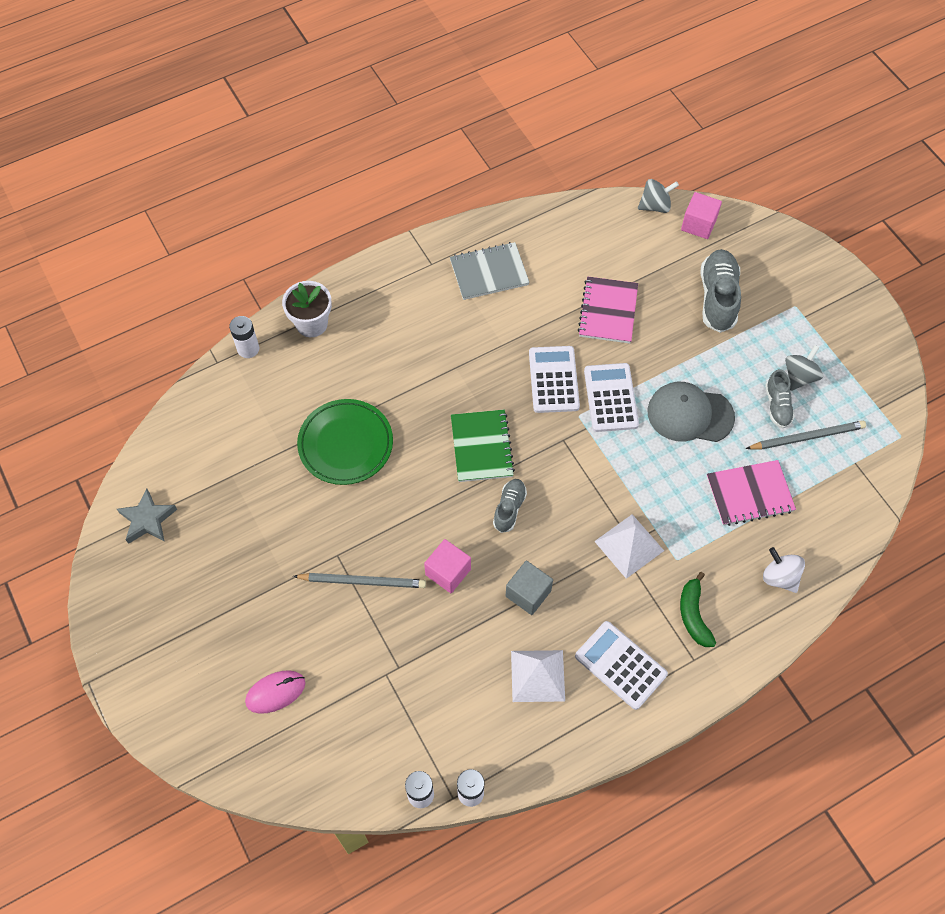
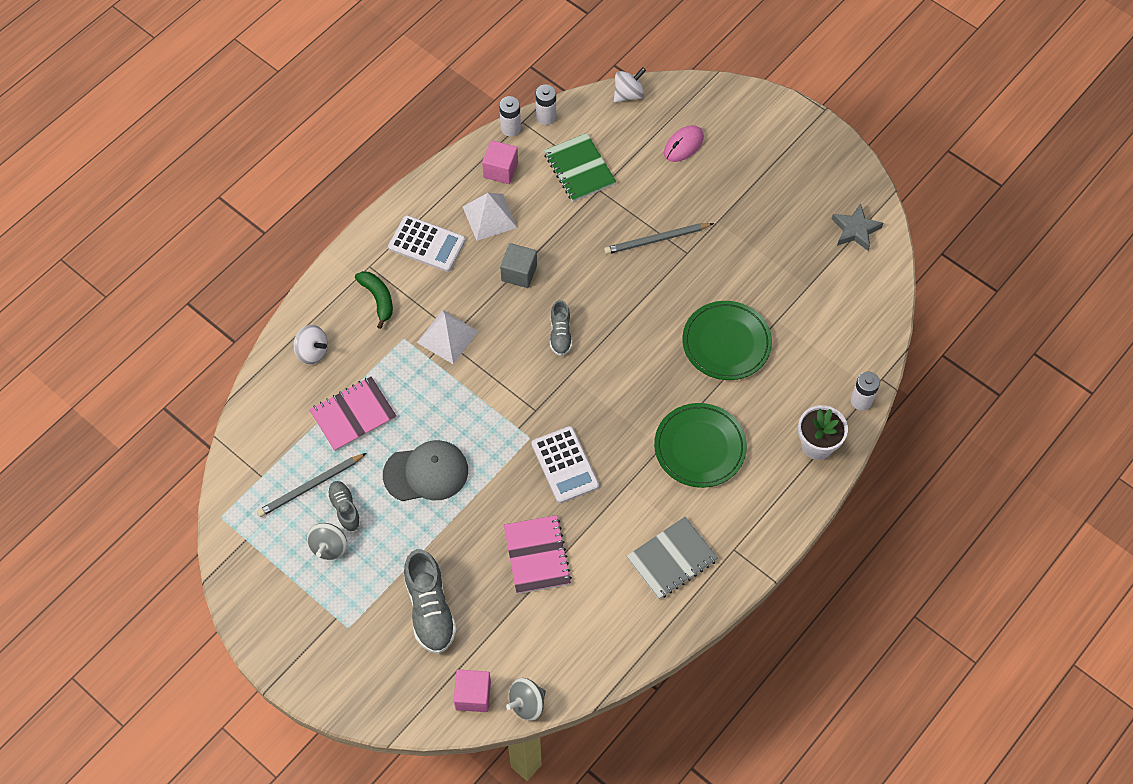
camera: 160 degrees right, 0 degrees up
pink cube [424,539,471,593] -> pink cube moved to [482,140,518,184]
green notebook [451,410,515,482] -> green notebook moved to [544,133,616,202]
white calculator [584,363,639,432] -> none
none -> white spinning top [614,67,646,103]
none -> green plate [654,403,747,488]

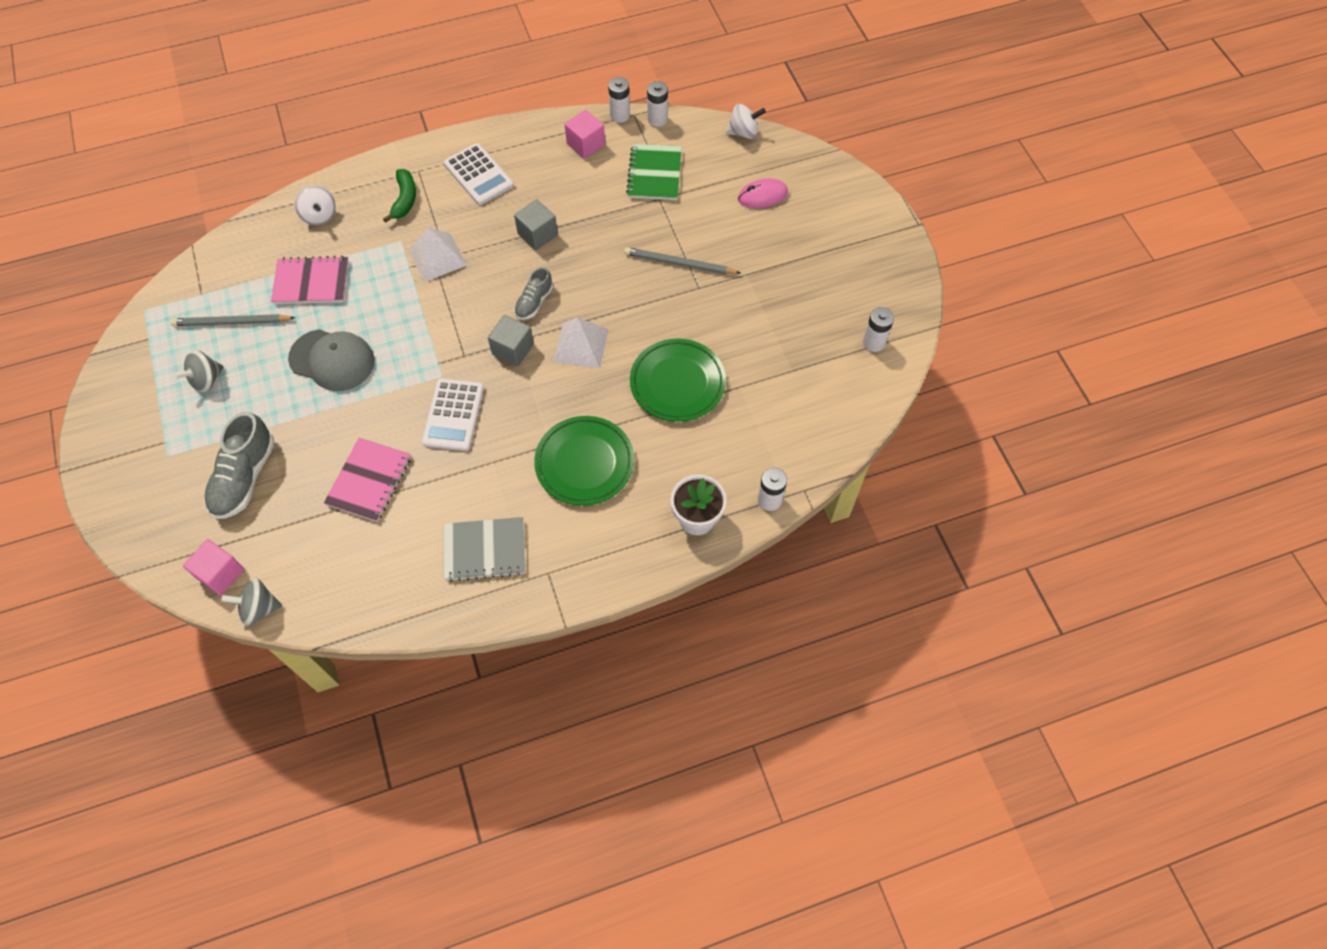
camera: 30 degrees right, 0 degrees up
grey shoe [327,481,361,532] -> none
white pyramid [463,193,517,241] -> white pyramid moved to [553,317,609,368]
grey star [832,203,883,251] -> white battery [863,307,894,352]
none -> grey cube [488,315,534,366]

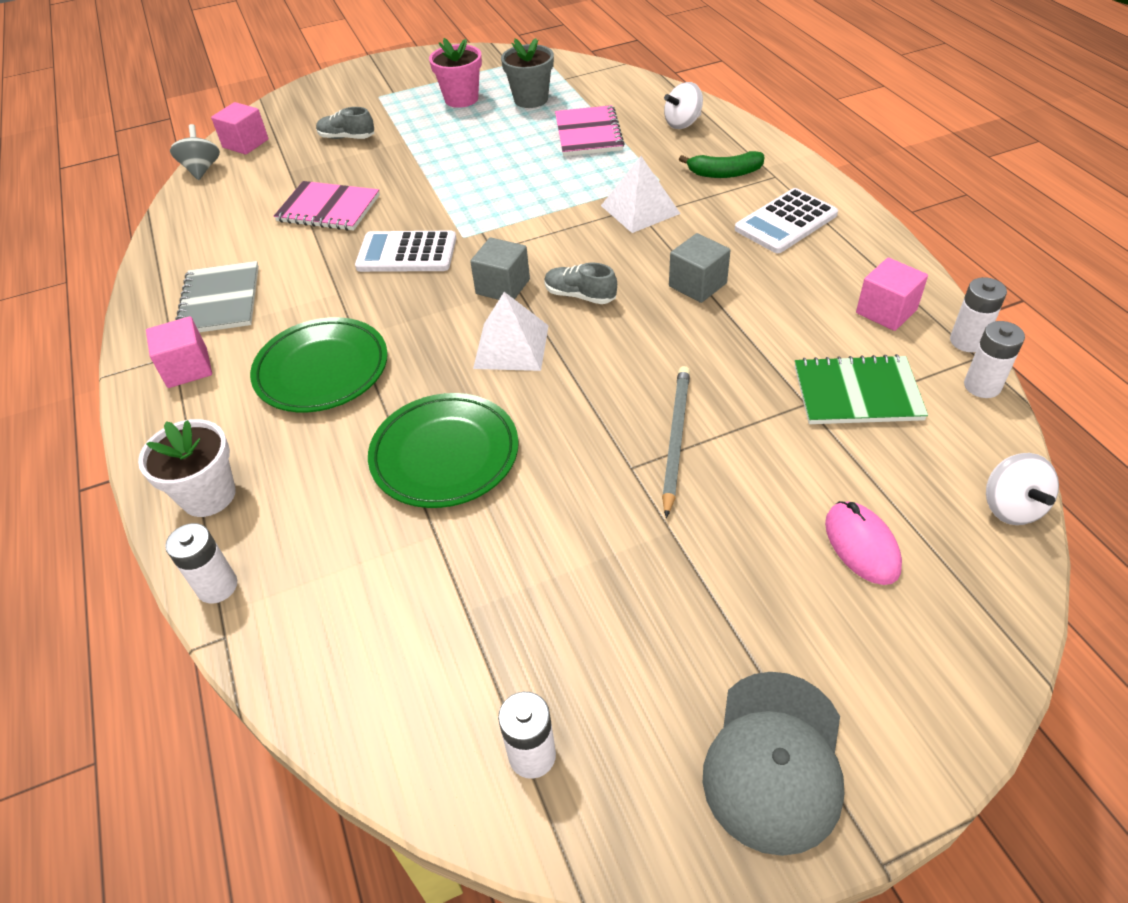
camera: 90 degrees right, 15 degrees down
grey pencil [170,314,295,326] -> grey flower pot [501,38,554,108]
grey spinning top [174,350,224,392] -> pink flower pot [429,38,482,108]
grey shoe [204,412,275,519] -> grey shoe [316,107,375,139], size x0.58
grey cap [288,329,375,391] -> grey cap moved to [703,672,844,856]
none -> pink cube [146,316,212,388]

